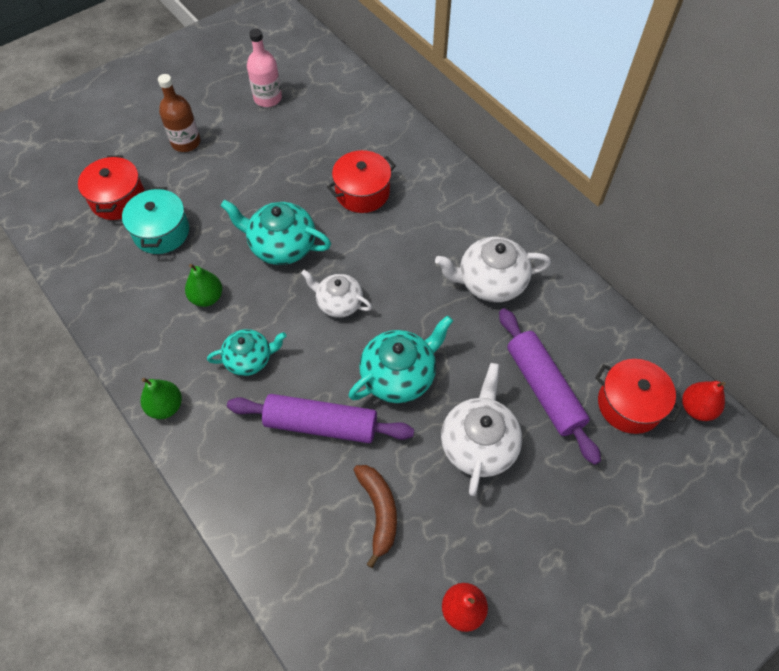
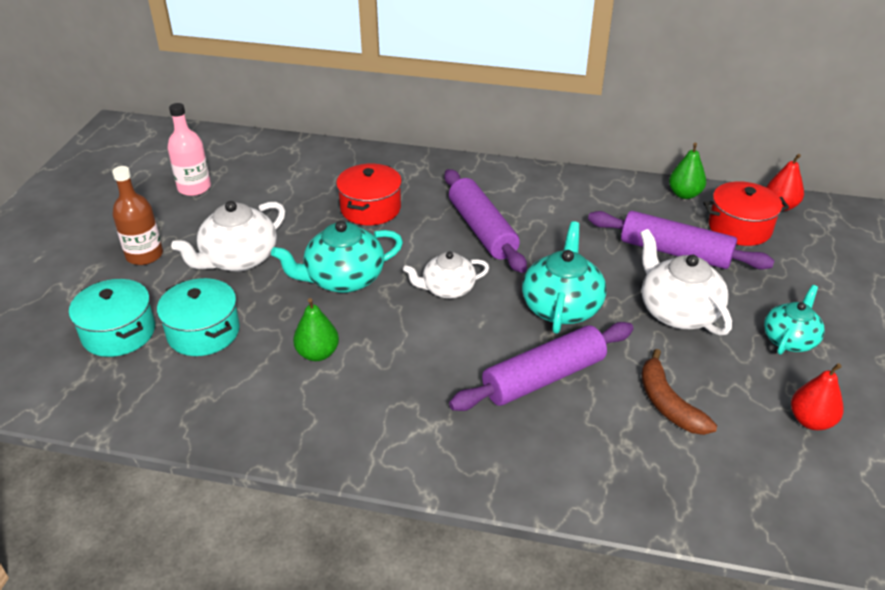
camera: 40 degrees left, 20 degrees down
red pot [78,155,145,220] -> turquoise pot [69,279,155,357]
green pear [141,378,182,419] -> green pear moved to [669,143,706,199]
turquoise teapot [207,329,286,376] -> turquoise teapot moved to [764,285,825,355]
brown banana [354,465,397,568] -> brown banana turned 150 degrees counterclockwise [641,349,717,435]
white teapot [435,237,551,302] -> white teapot moved to [171,201,285,272]
none -> purple rolling pin [444,169,527,273]

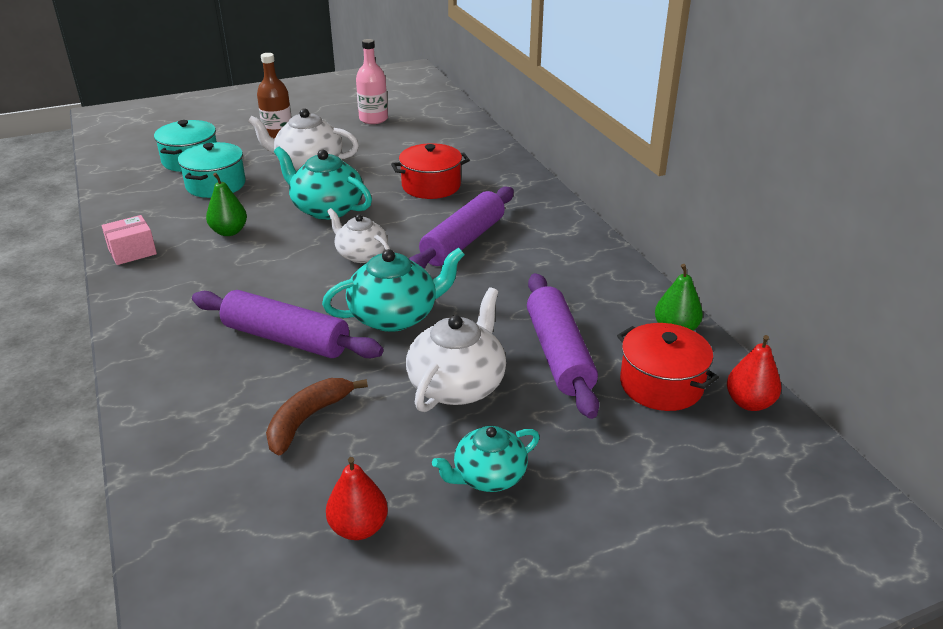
camera: 55 degrees right, 5 degrees down
turquoise teapot [764,285,825,355] -> turquoise teapot turned 150 degrees clockwise [432,426,540,492]
none -> pink box [102,215,157,265]

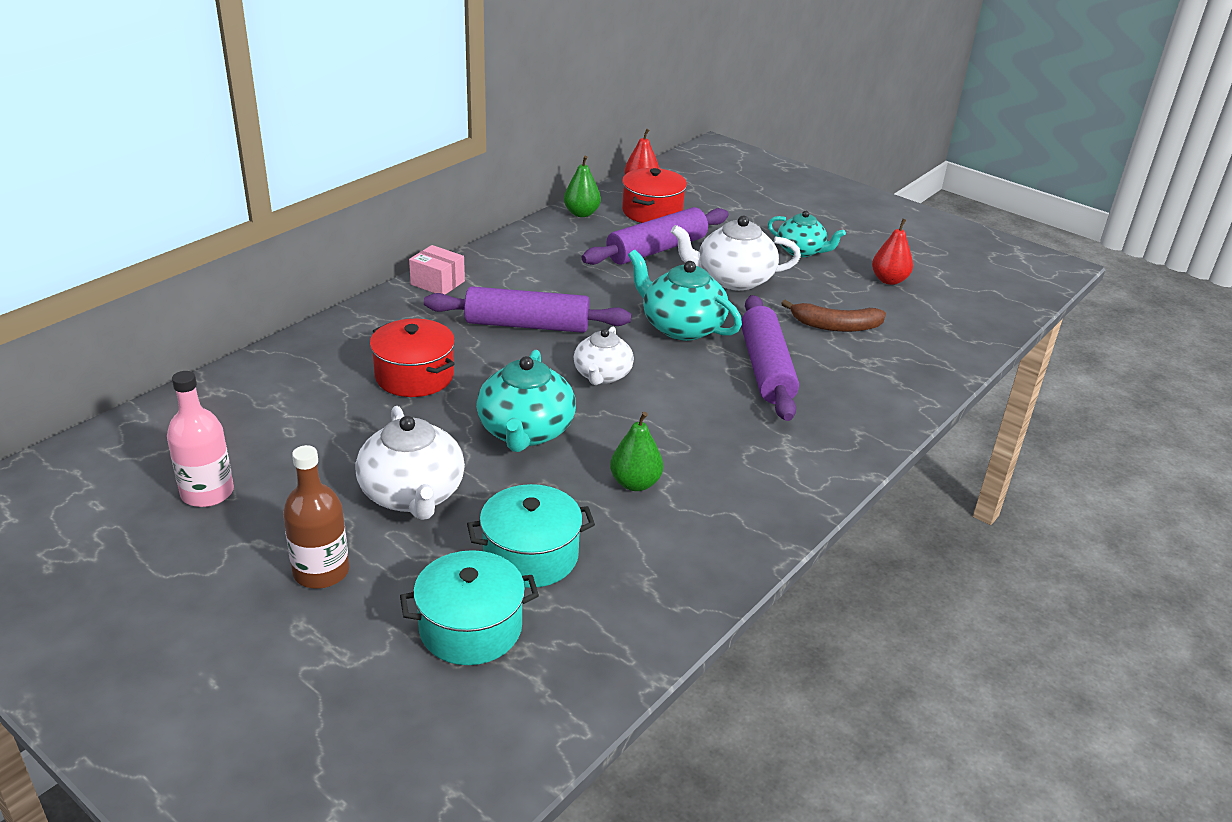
camera: 120 degrees left, 0 degrees up
pink box [102,215,157,265] -> pink box moved to [409,245,465,294]

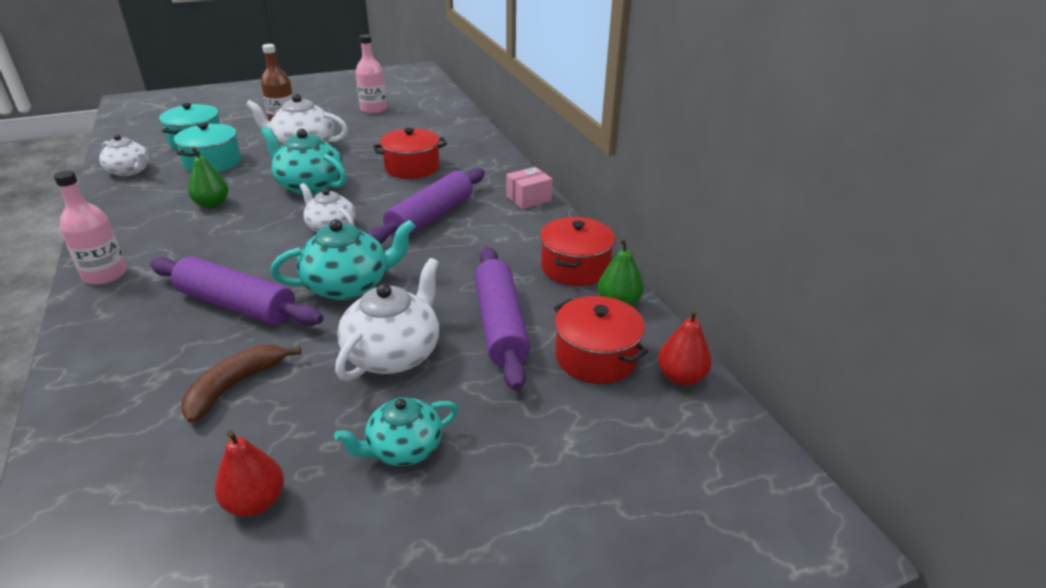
camera: 120 degrees right, 0 degrees up
none -> pink bottle [54,170,127,285]
none -> white teapot [99,134,149,176]
none -> red pot [540,217,615,286]

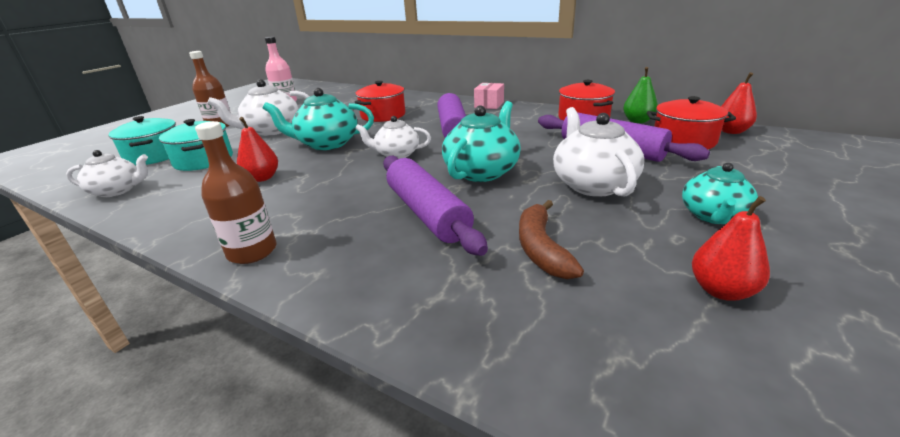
camera: 35 degrees left, 5 degrees down
pink bottle [54,170,127,285] -> brown bottle [195,121,276,264]
purple rolling pin [150,256,323,326] -> purple rolling pin turned 75 degrees clockwise [383,156,488,256]
green pear [188,147,229,209] -> red pear [237,117,278,182]

